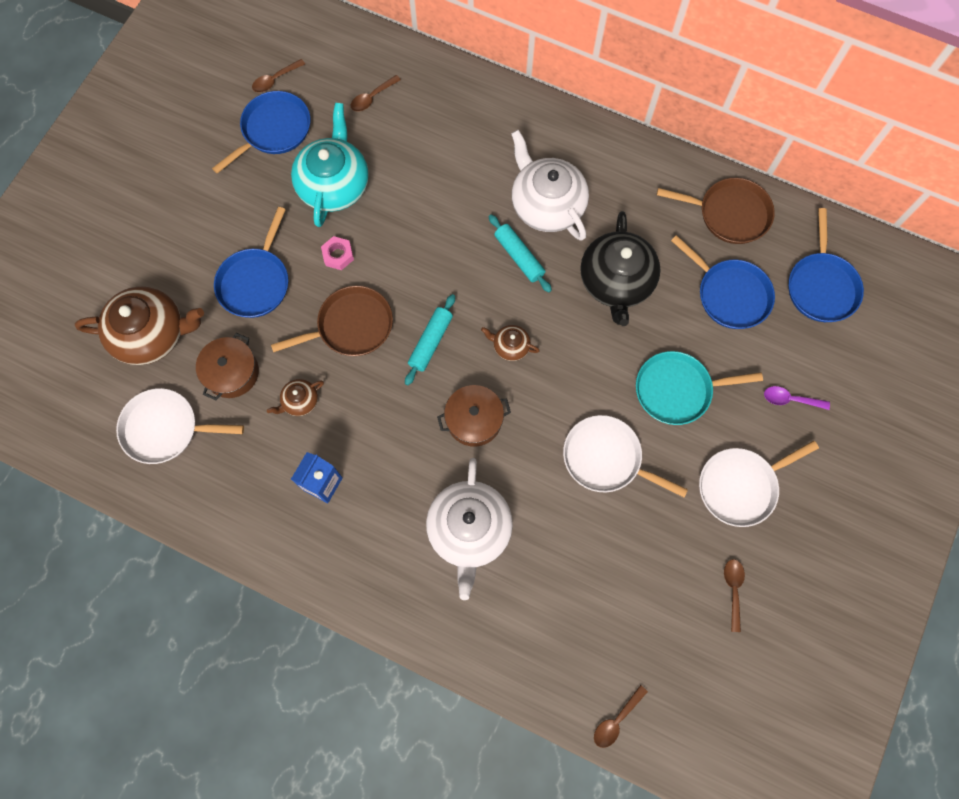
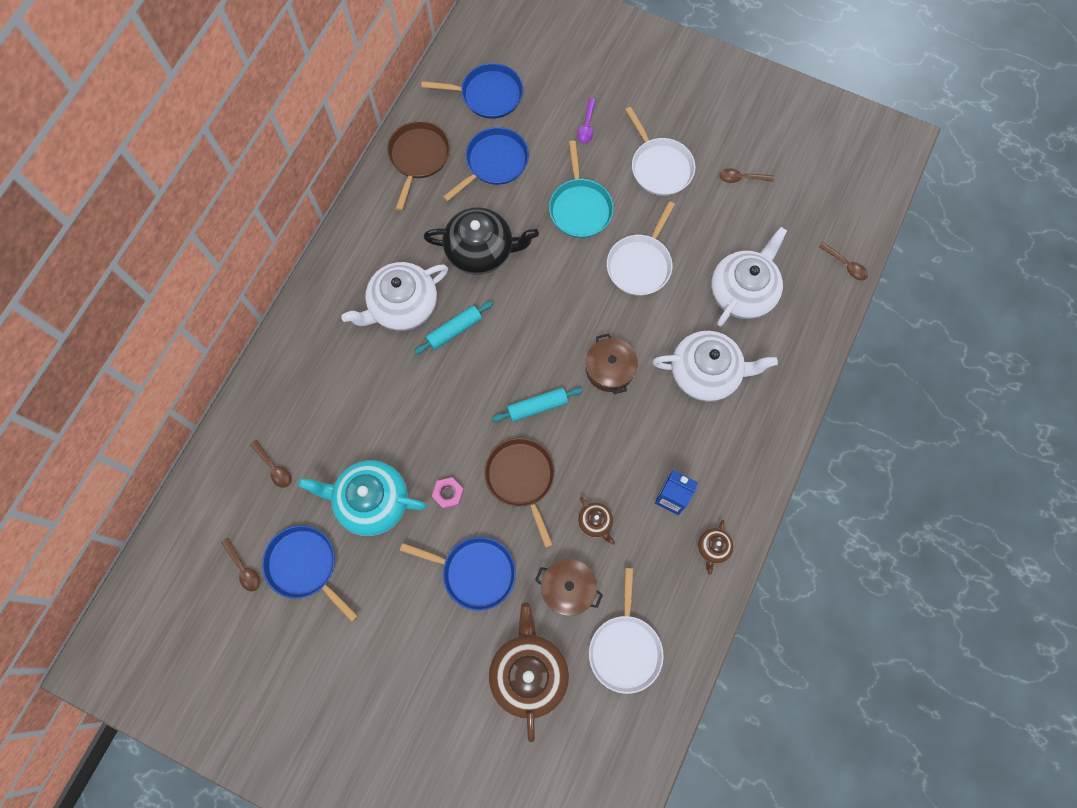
camera: 90 degrees left, 0 degrees up
turquoise rolling pin [405,294,455,385] -> turquoise rolling pin turned 45 degrees counterclockwise [492,387,583,422]
brown teapot [481,325,540,361] -> brown teapot moved to [698,520,734,575]
none -> white teapot [711,227,787,327]

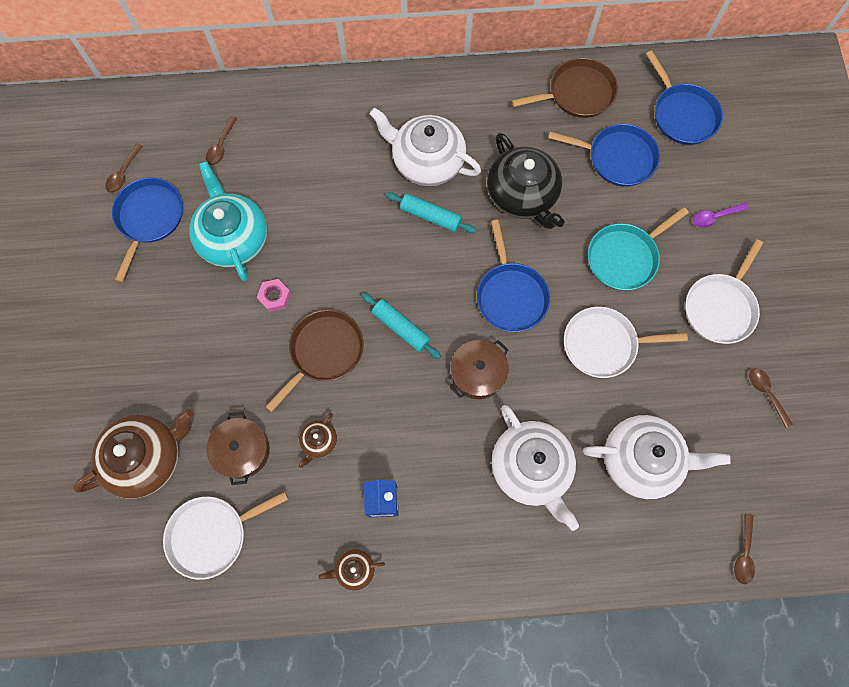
camera: 60 degrees right, 0 degrees up
blue pan [400,537,516,611] -> blue pan moved to [477,220,550,332]

